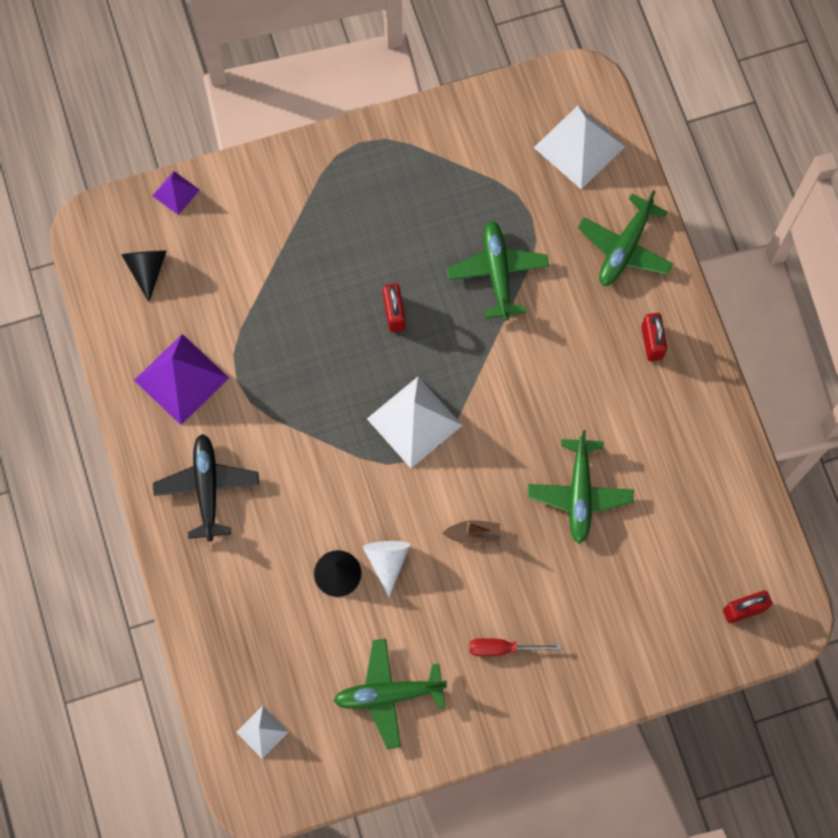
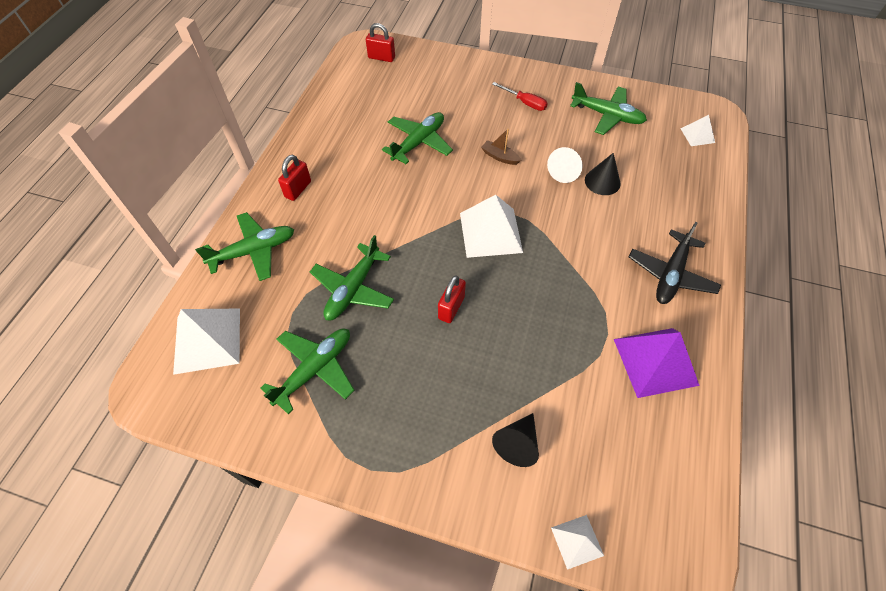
camera: 145 degrees left, 15 degrees down
black cone [121,250,167,302] -> black cone moved to [492,413,539,467]
purple pyramid [152,171,200,215] -> white pyramid [551,515,604,570]
none -> green plane [261,329,355,414]

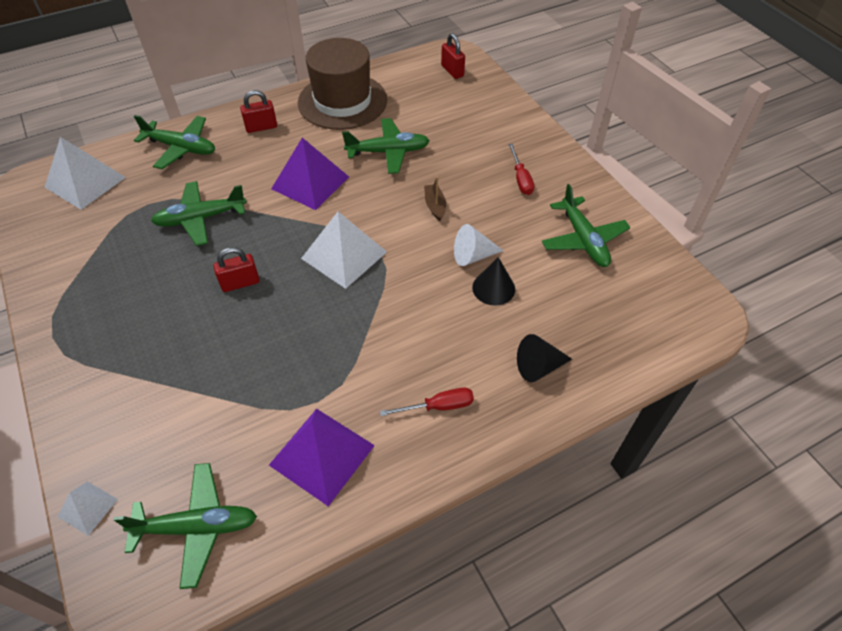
camera: 45 degrees right, 5 degrees down
green plane [261,329,355,414] -> green plane moved to [113,463,257,589]
black cone [492,413,539,467] -> black cone moved to [517,334,572,382]
black plane [629,222,721,304] -> red screwdriver [380,388,474,416]
white pyramid [680,115,715,146] -> none
none -> purple pyramid [271,138,349,210]
none -> brown hat [298,38,387,130]

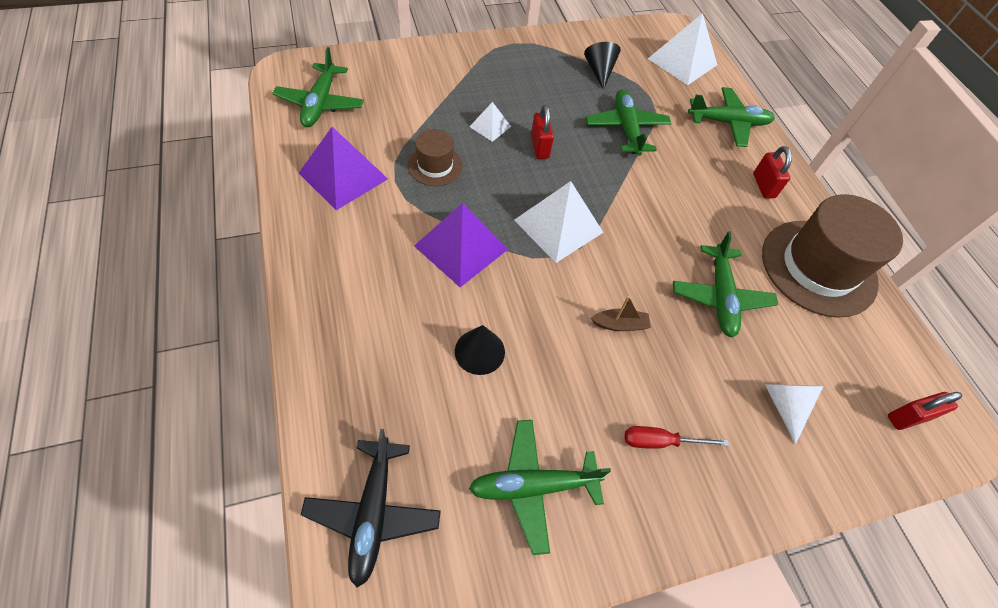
camera: 95 degrees right, 5 degrees up
white pyramid [57,481,118,536] -> white pyramid moved to [470,102,511,142]
green plane [134,115,215,169] -> green plane turned 120 degrees counterclockwise [688,87,775,147]
purple pyramid [271,138,349,210] -> purple pyramid moved to [414,203,508,287]
red screwdriver [380,388,474,416] -> none
white cone [454,224,503,266] -> white cone moved to [765,384,823,444]
black cone [517,334,572,382] -> black cone moved to [584,42,621,90]
none -> black plane [301,429,441,588]
none -> brown hat [408,129,463,186]

